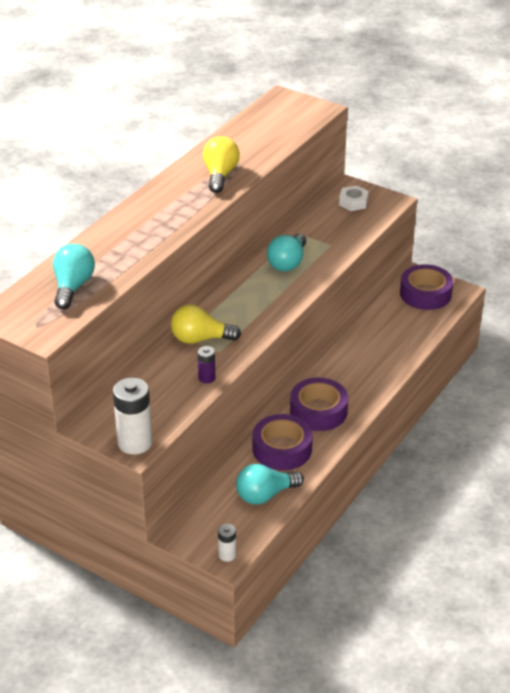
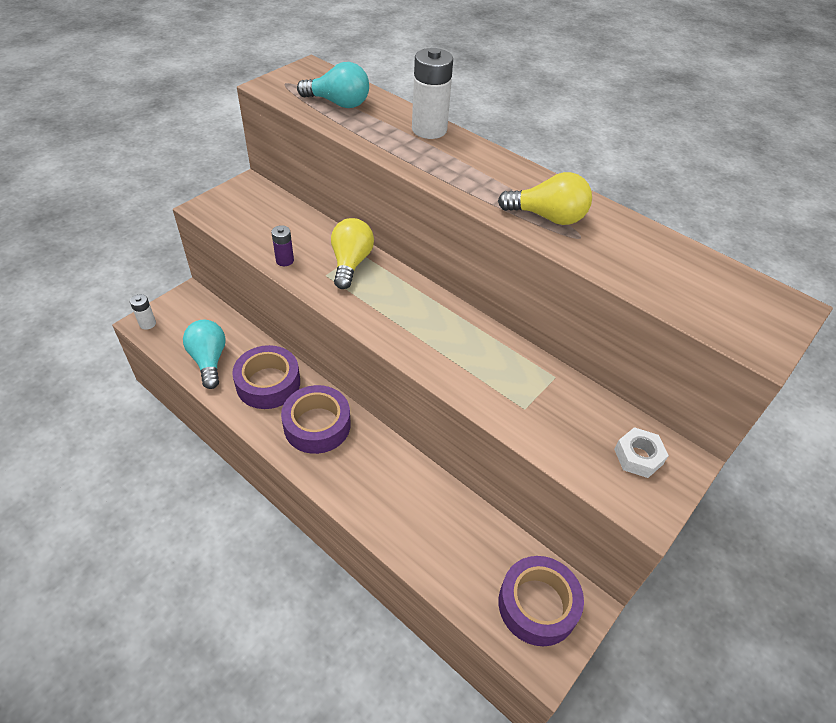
camera: 95 degrees right, 10 degrees up
white battery [113,378,152,455] -> white battery moved to [412,48,453,139]
turquoise light bulb [267,234,306,271] -> none

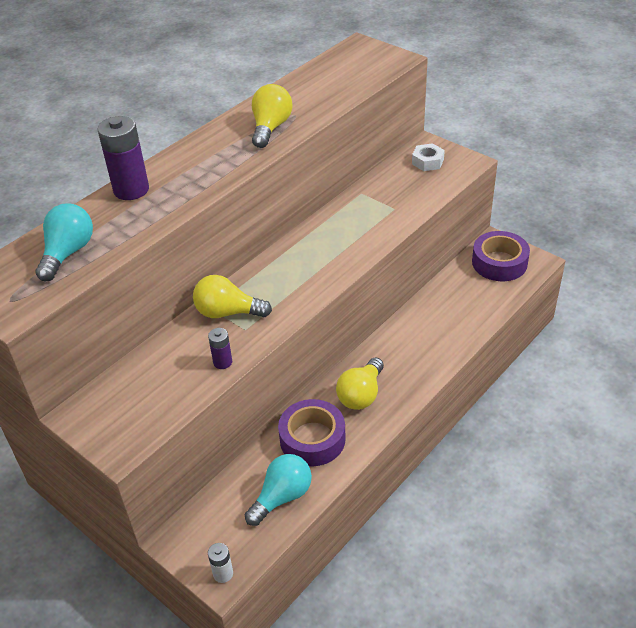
camera: 85 degrees left, 5 degrees down
turquoise light bulb [183,320,226,389] -> turquoise light bulb turned 150 degrees clockwise [245,454,312,526]
purple tape [281,385,351,454] -> yellow light bulb [336,357,384,410]
white battery [412,48,453,139] -> purple battery [97,116,149,200]

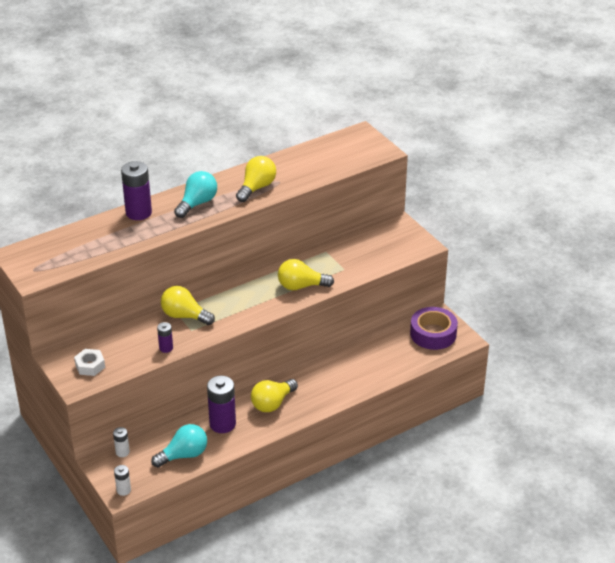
camera: 15 degrees right, 5 degrees down
turquoise light bulb [35,204,93,281] -> turquoise light bulb moved to [174,171,217,218]
purple tape [278,399,346,466] -> purple battery [207,376,236,433]
white nut [412,143,445,171] -> white nut moved to [74,349,105,376]
none -> white battery [113,427,130,457]
none -> yellow light bulb [278,259,334,290]

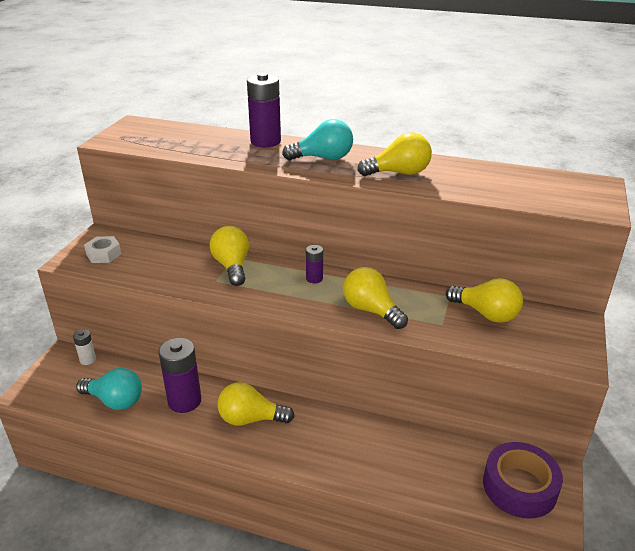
camera: 50 degrees right, 5 degrees down
white battery [114,465,131,496] -> none
purple battery [157,322,173,353] -> purple battery moved to [306,245,323,283]
none -> yellow light bulb [446,278,523,323]

